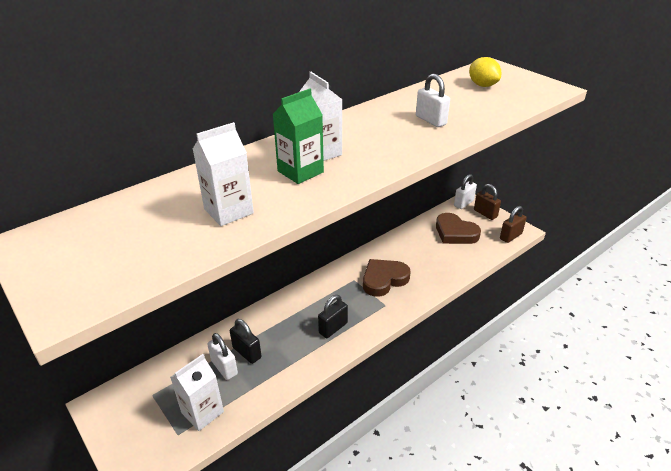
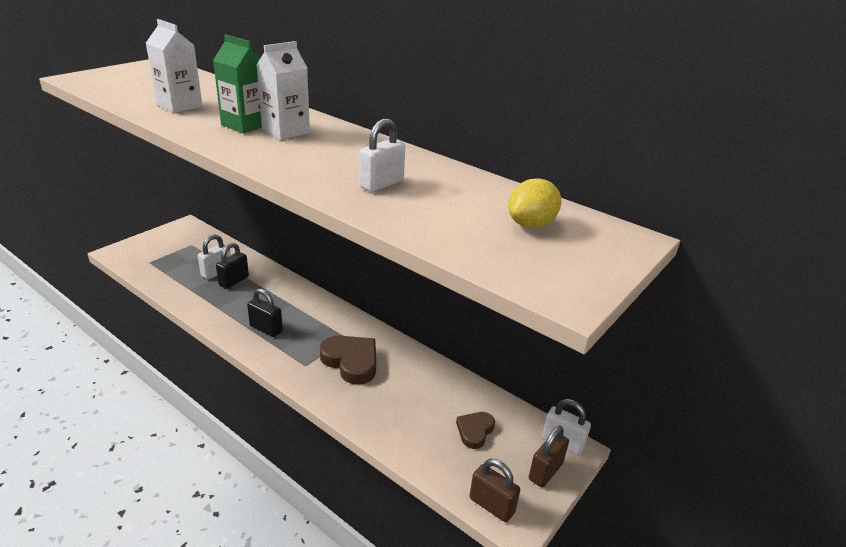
camera: 75 degrees right, 5 degrees down
white carton [170,354,224,431] -> none
brown heart [436,213,481,244] -> brown heart [456,412,495,449], size x0.60

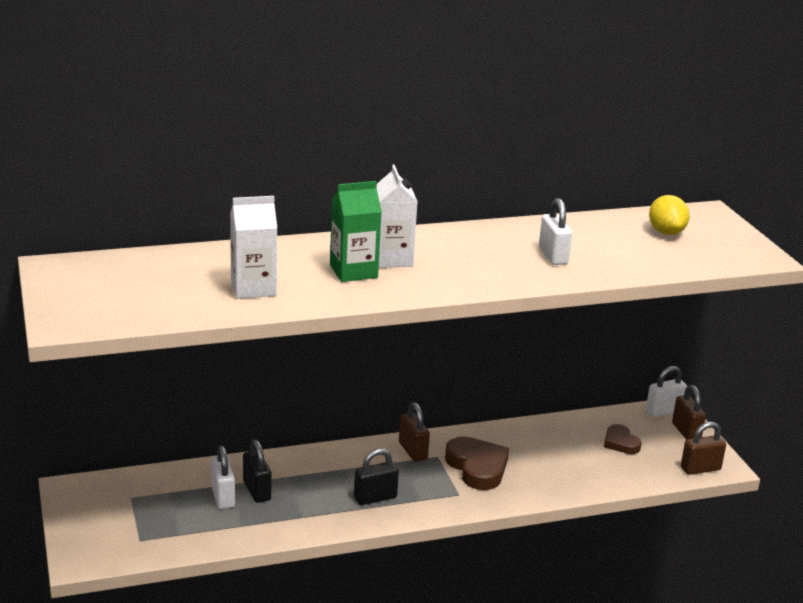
camera: 55 degrees left, 5 degrees down
brown heart [320,336,376,385] -> brown heart turned 75 degrees clockwise [445,436,509,490]
none -> brown padlock [399,402,430,462]

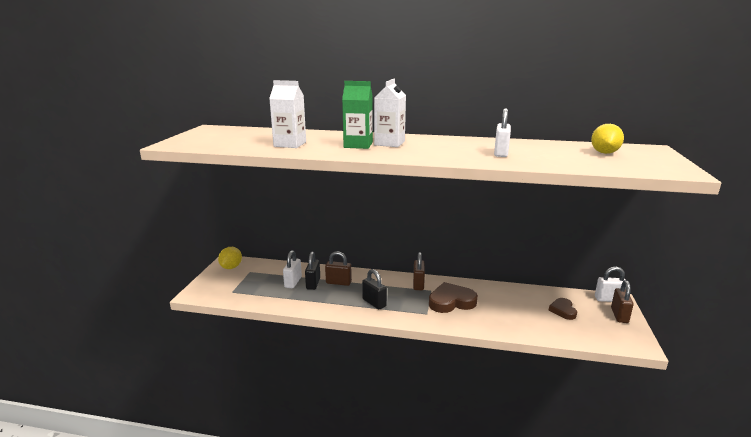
camera: 30 degrees right, 5 degrees down
black padlock [354,448,399,505] -> black padlock turned 45 degrees clockwise [362,269,387,309]
brown heart [445,436,509,490] -> brown heart turned 105 degrees counterclockwise [429,282,478,313]
brown padlock [681,422,726,475] -> brown padlock moved to [325,251,352,286]
none -> yellow lemon [218,247,242,269]

